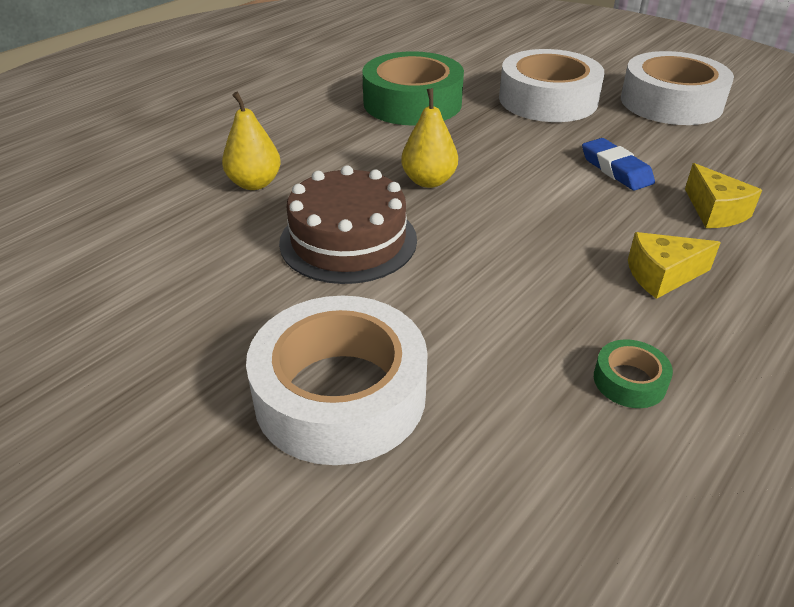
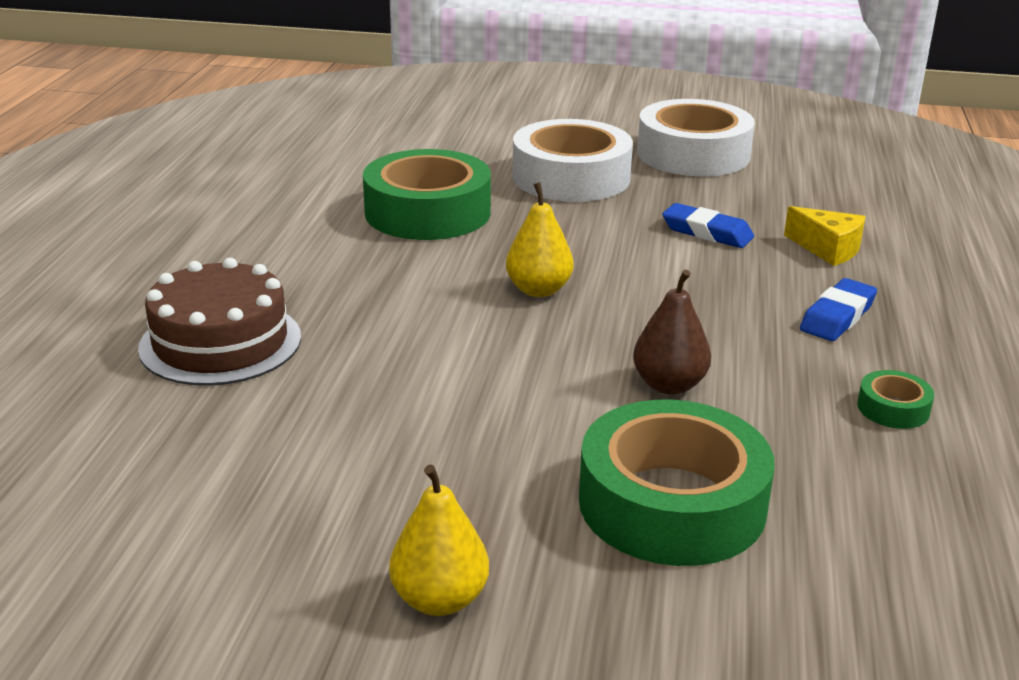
camera: 30 degrees left, 10 degrees down
yellow pear [222,92,281,190] -> yellow pear moved to [389,464,489,616]
white tape [246,296,428,465] -> green tape [579,400,775,566]
brown cake [279,165,417,284] -> brown cake moved to [138,258,301,386]
yellow cheese [628,232,721,299] -> blue eraser [800,278,877,341]
none -> brown pear [633,269,711,395]

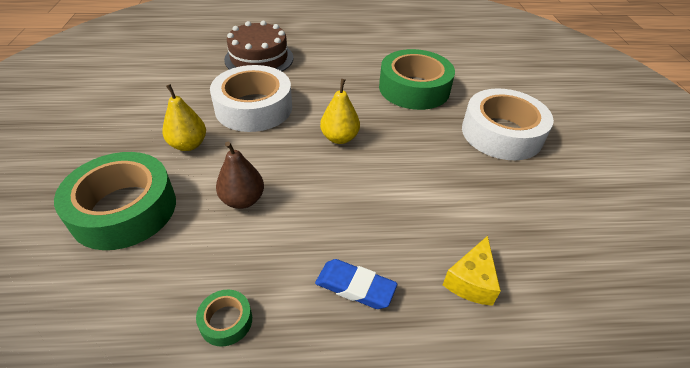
camera: 75 degrees right, 15 degrees up
yellow pear [389,464,489,616] -> yellow pear moved to [162,84,206,151]
white tape [637,99,755,177] -> white tape moved to [210,65,292,132]
blue eraser [662,203,754,248] -> none

